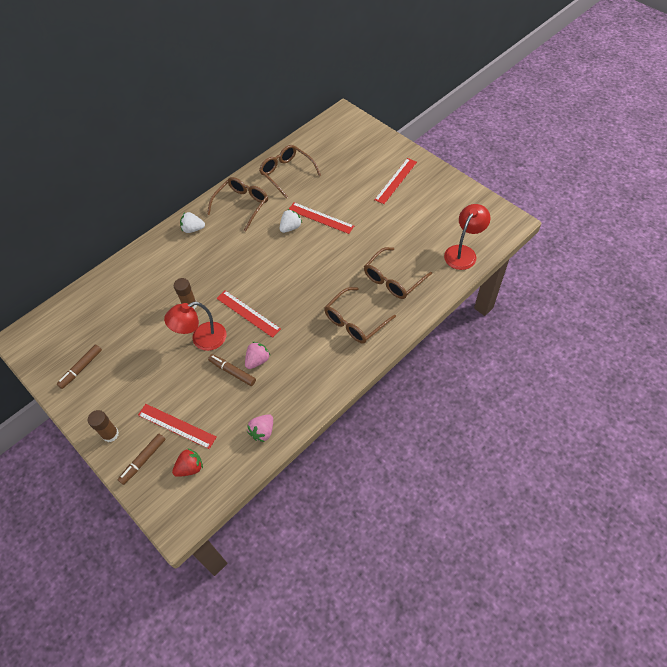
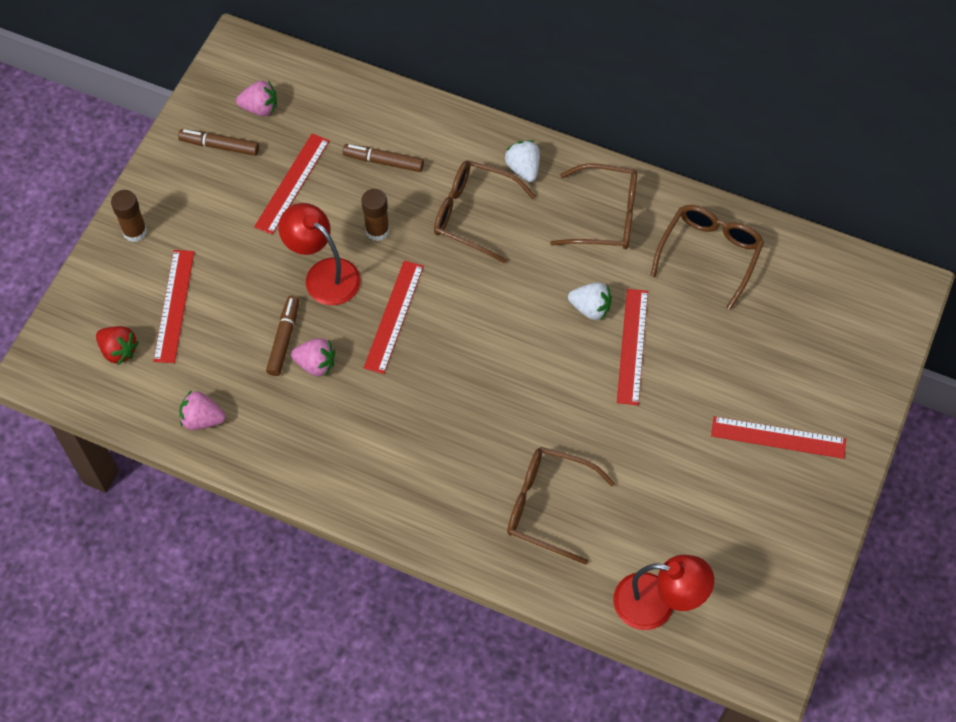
camera: 65 degrees right, 5 degrees up
brown marker [118,434,166,485] -> brown marker moved to [343,144,424,172]
brown glasses [324,287,396,344] -> brown glasses moved to [434,160,536,264]
none -> pink strawberry [236,81,277,116]
none -> red ruler [254,134,330,235]

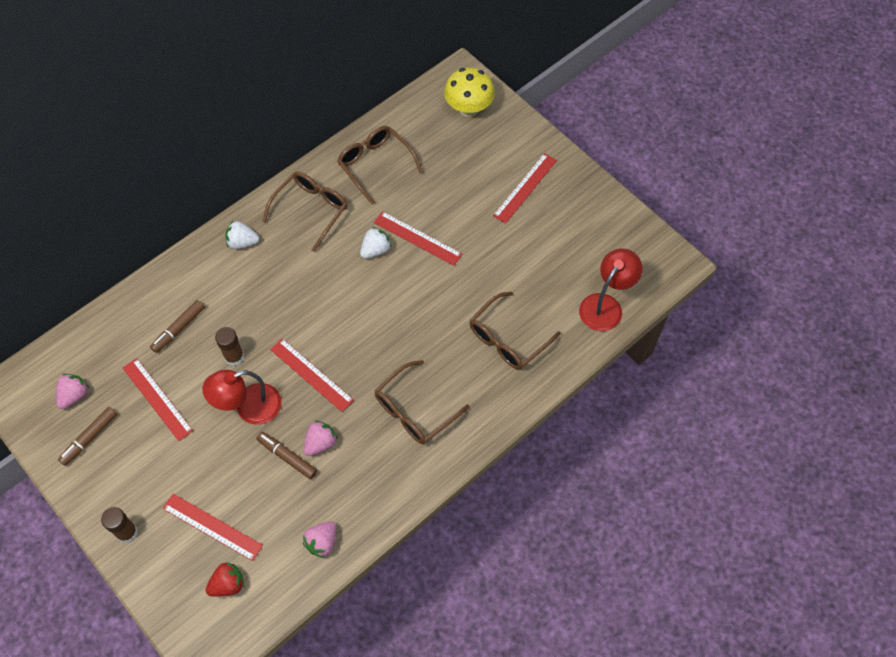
camera: 65 degrees left, 0 degrees up
brown glasses [434,160,536,264] -> brown glasses moved to [374,360,469,444]
none -> yellow mushroom [444,67,495,117]

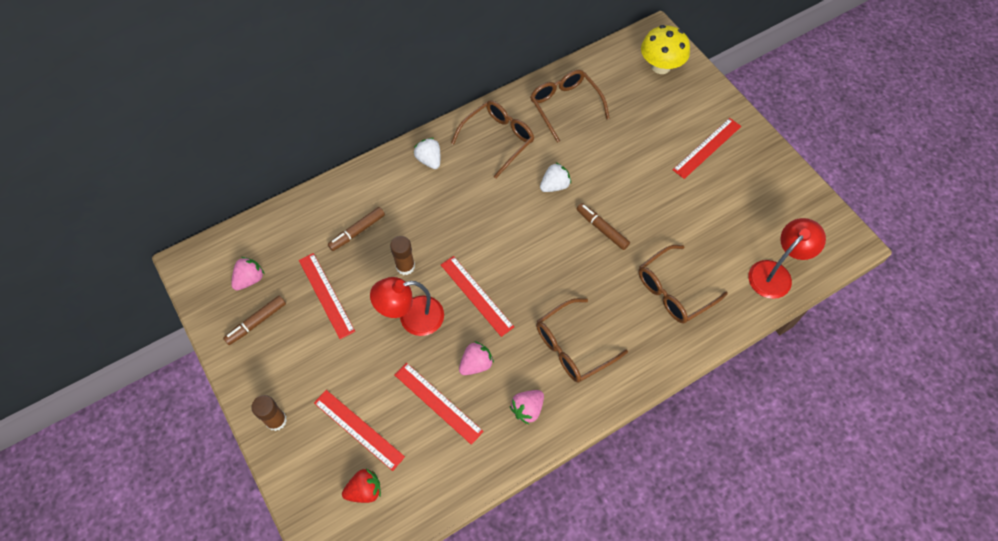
camera: 10 degrees right, 0 degrees up
white strawberry [225,221,259,249] -> white strawberry turned 45 degrees clockwise [414,138,440,169]
brown marker [256,432,317,479] -> brown marker moved to [577,203,630,250]
pink strawberry [303,521,337,558] -> pink strawberry moved to [510,390,544,424]
red ruler [374,211,462,266] -> red ruler moved to [394,363,484,445]

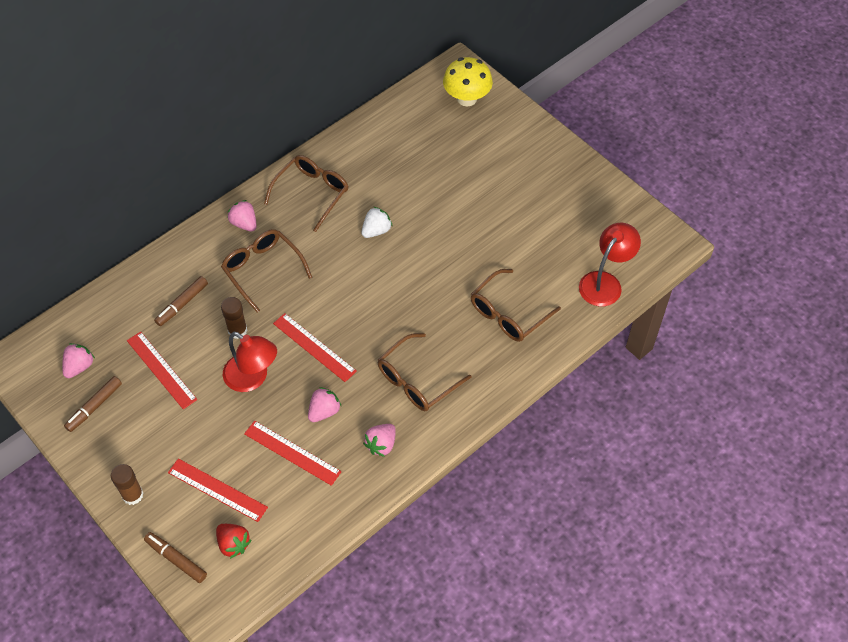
camera: 10 degrees left, 5 degrees down
red strawberry [342,469,381,503] -> red strawberry turned 75 degrees clockwise [216,524,251,559]
red lamp [370,277,444,336] -> red lamp turned 120 degrees counterclockwise [223,332,277,392]
white strawberry [414,138,440,169] -> pink strawberry [227,200,256,232]
brown glasses [530,70,610,143] -> brown glasses moved to [221,229,313,313]
brown marker [577,203,630,250] -> brown marker moved to [144,532,207,583]
red ruler [673,118,741,179] -> none

